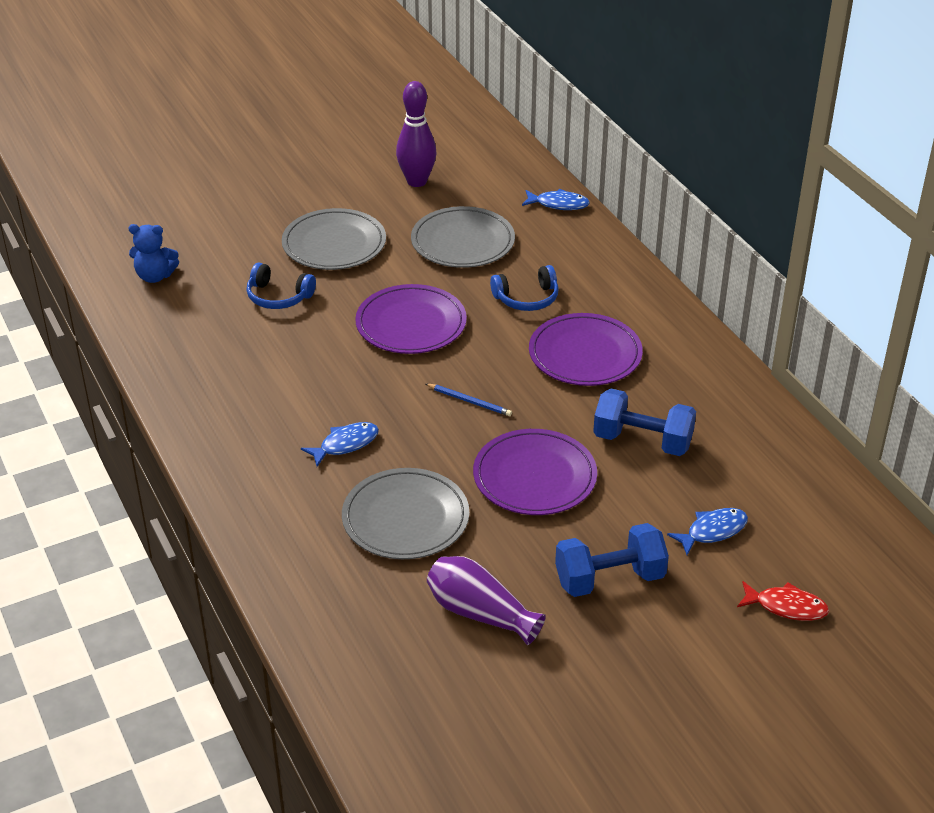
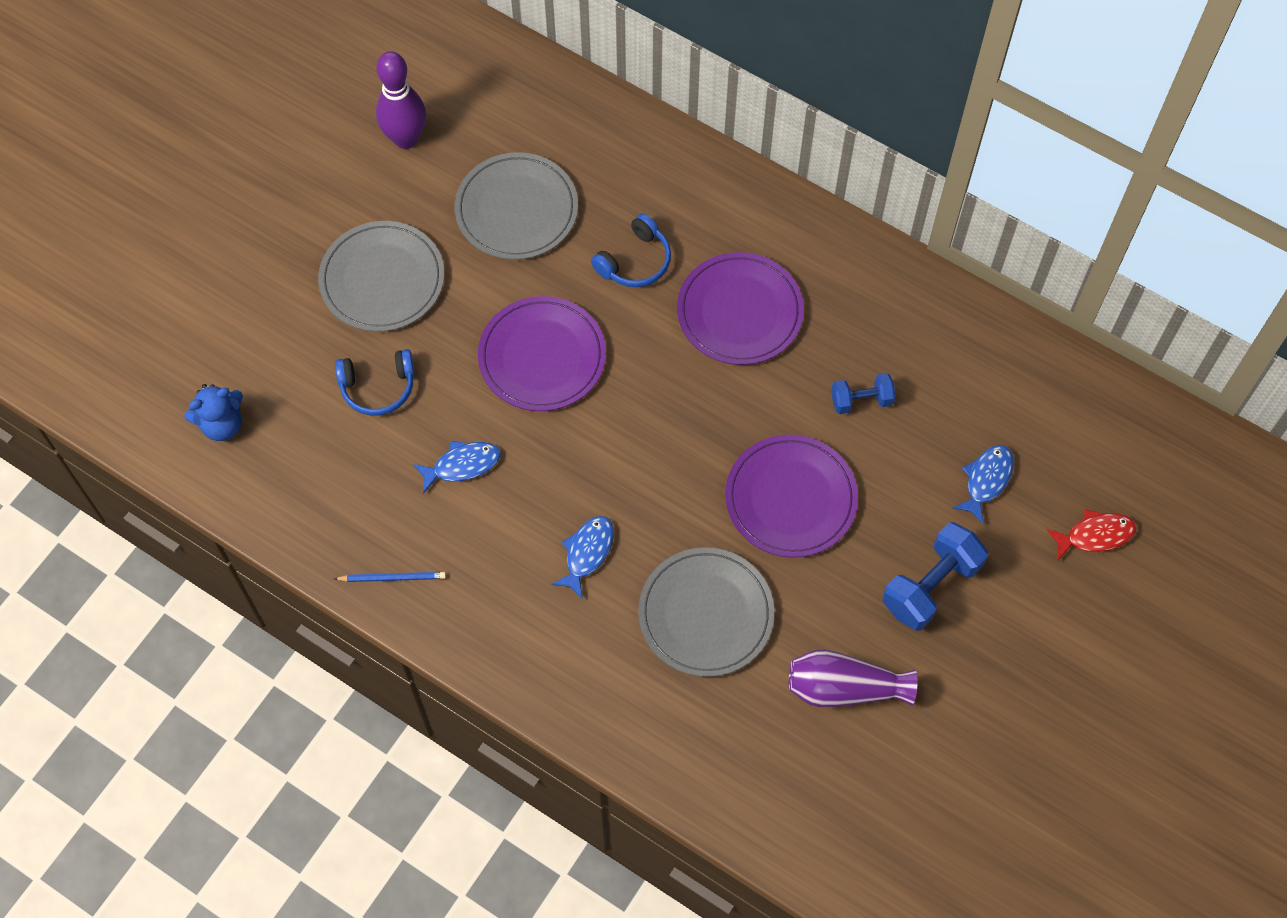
camera: 30 degrees left, 25 degrees up
blue pencil [426,384,512,416] -> blue pencil moved to [334,572,446,582]
blue fish [522,189,590,210] -> blue fish moved to [413,441,501,494]
blue dumbbell [593,389,696,456] -> blue dumbbell [831,373,896,414], size x0.59

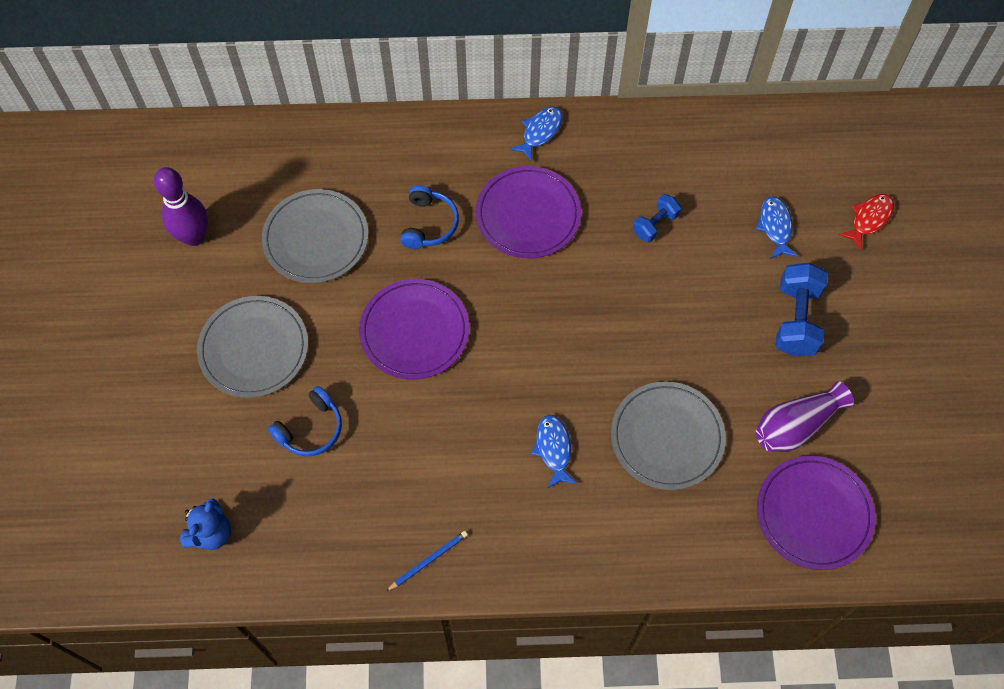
camera: 35 degrees left, 0 degrees up
blue fish [413,441,501,494] -> blue fish moved to [510,106,563,162]
purple plate [725,435,858,558] -> purple plate moved to [757,456,875,570]

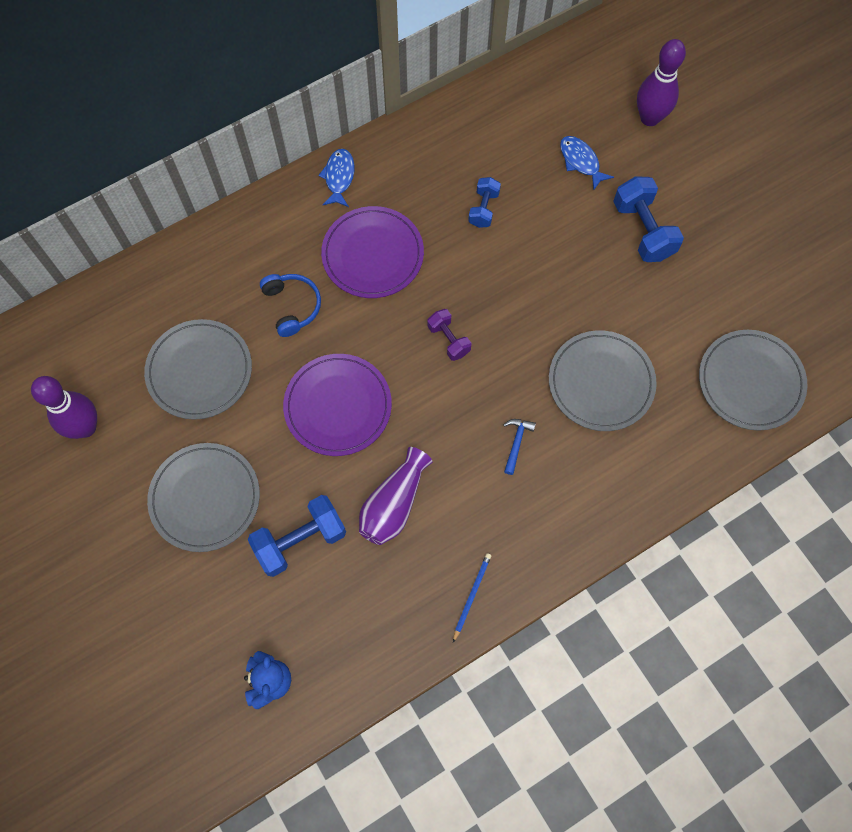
camera: 30 degrees left, 5 degrees up
blue headphones [268,386,342,457] -> blue dumbbell [248,495,346,577]
blue fish [531,415,577,489] -> blue hammer [503,419,536,475]
purple vase [756,381,854,452] -> purple vase moved to [359,447,433,545]
purple plate [757,456,875,570] -> grey plate [699,330,807,431]
red fish [839,194,894,251] -> purple bowling pin [637,39,686,126]
none -> purple dumbbell [427,309,471,361]

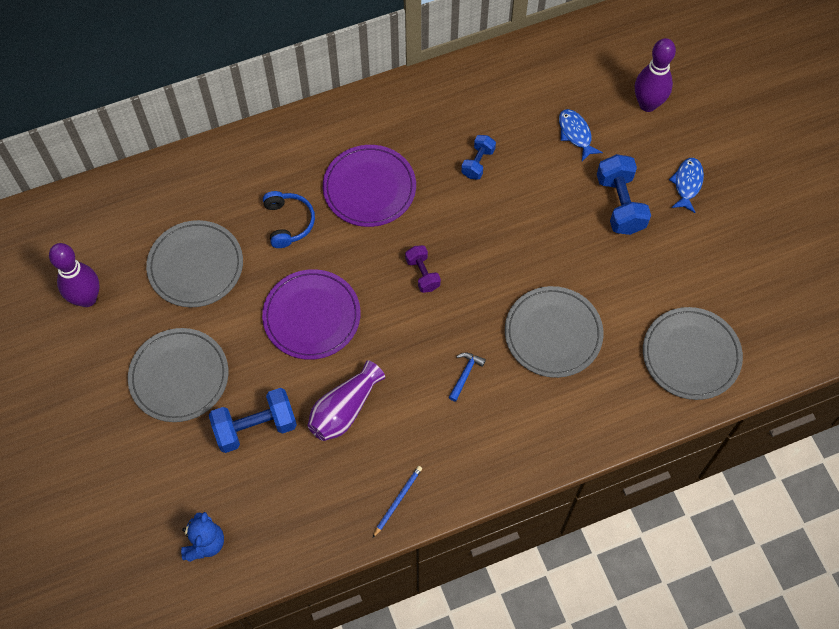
camera: 10 degrees right, 5 degrees down
blue fish [318,149,355,207] -> blue fish moved to [669,158,704,213]

